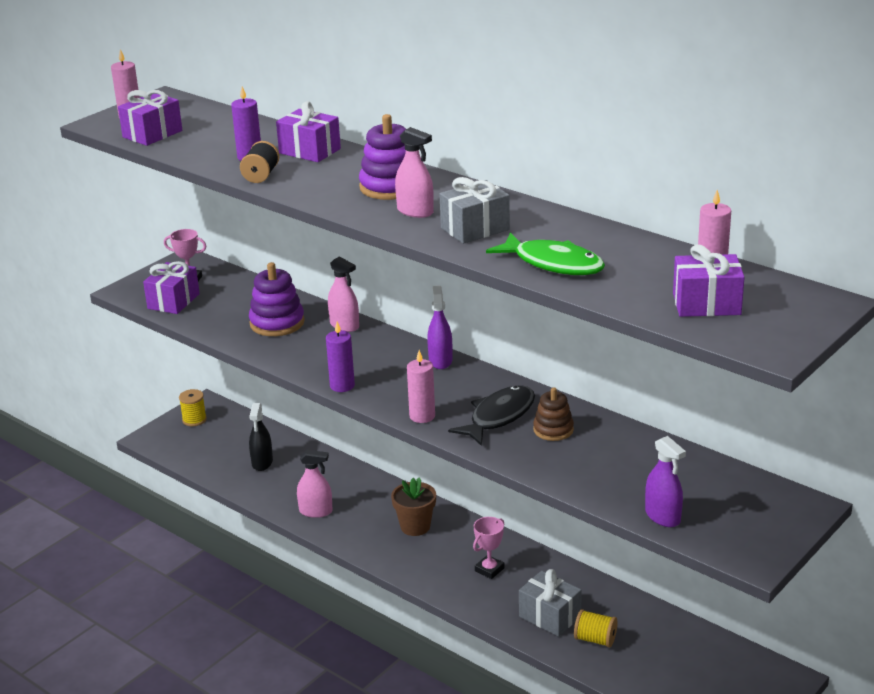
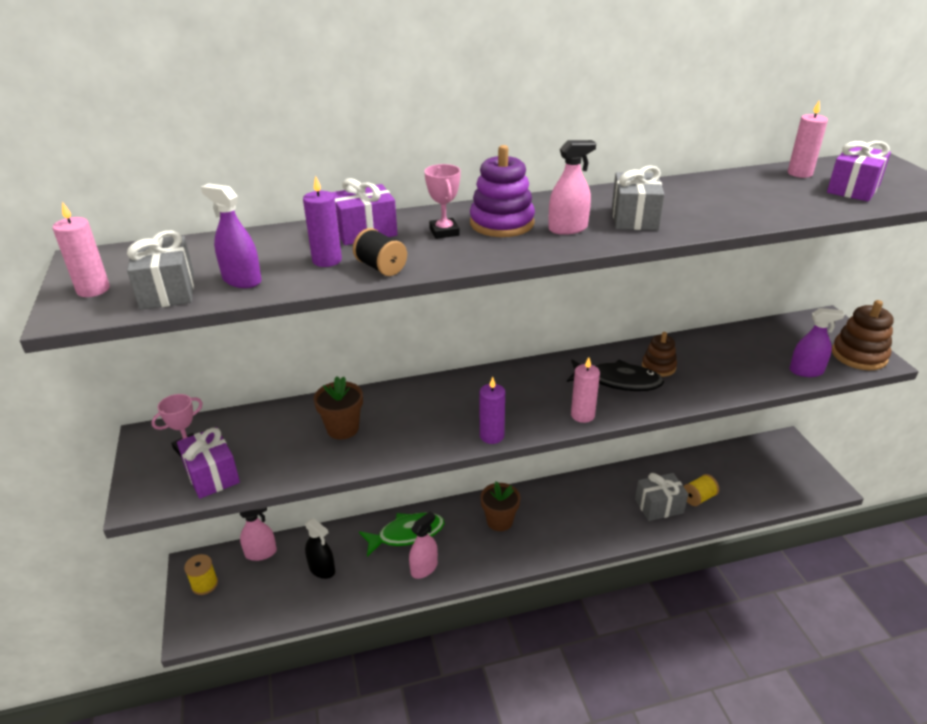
camera: 55 degrees left, 5 degrees up
purple gift [118,90,182,146] -> grey gift [127,230,194,310]
purple stacking toy [249,262,305,336] -> brown flower pot [314,376,363,440]
pink spray bottle [328,256,359,332] -> pink spray bottle moved to [240,507,277,561]
purple spray bottle [427,285,452,369] -> purple spray bottle moved to [201,183,262,288]
black fish [448,385,535,446] -> black fish turned 120 degrees clockwise [567,359,664,391]
pink trophy [473,517,504,579] -> pink trophy moved to [424,164,461,239]
green fish [486,233,605,275] -> green fish moved to [359,512,444,557]
none -> brown stacking toy [832,300,894,370]

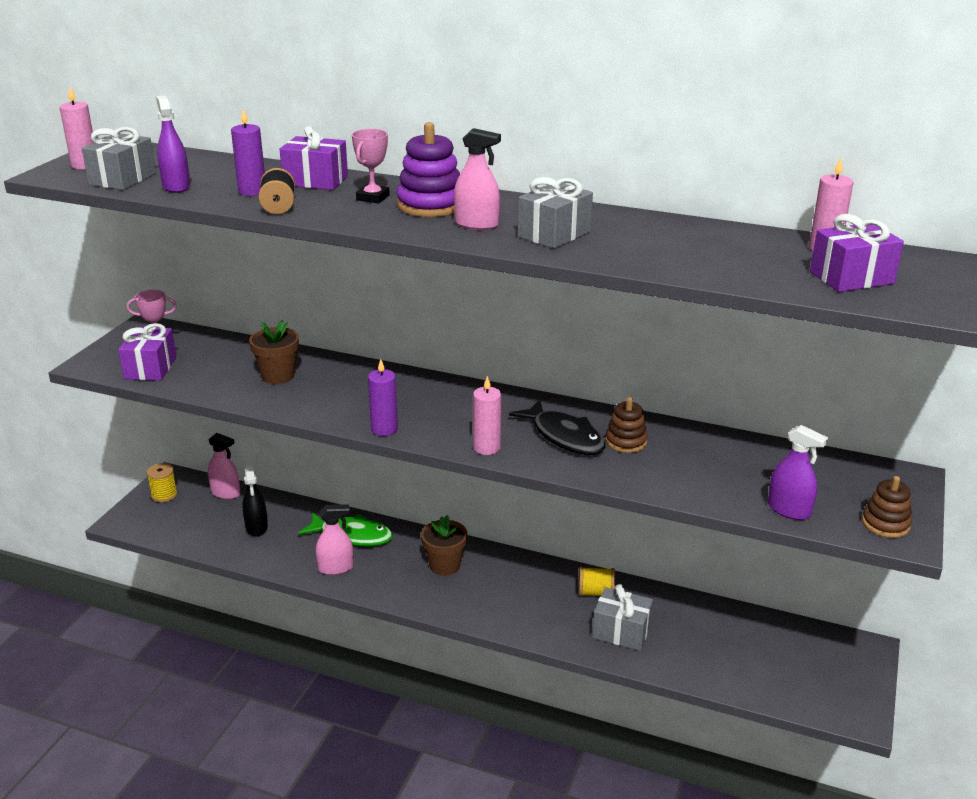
camera: 35 degrees right, 5 degrees down
yellow spool [683,474,719,506] -> yellow spool moved to [578,567,615,596]
brown stacking toy [832,300,894,370] -> brown stacking toy [862,476,912,538], size x0.64

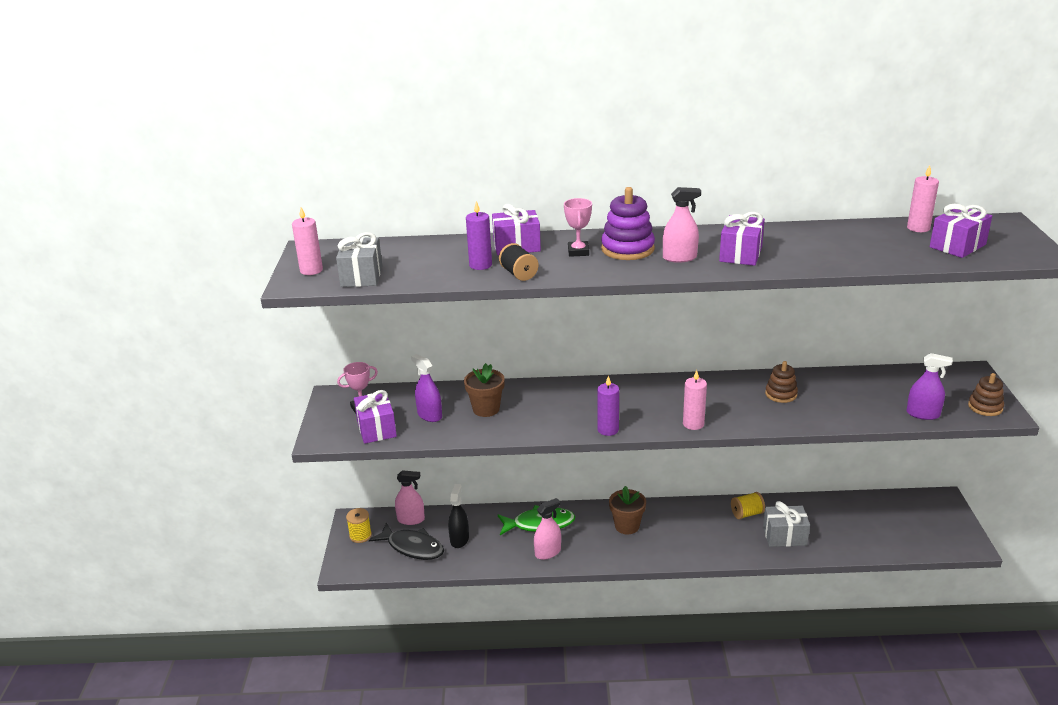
camera: 20 degrees left, 0 degrees up
purple spray bottle [156,95,190,193] -> purple spray bottle moved to [411,354,442,422]
black spray bottle [243,465,268,537] -> black spray bottle turned 135 degrees counterclockwise [448,484,469,548]
black fish [509,399,606,455] -> black fish moved to [369,523,444,560]
grey gift [518,177,593,249] -> purple gift [719,212,765,266]

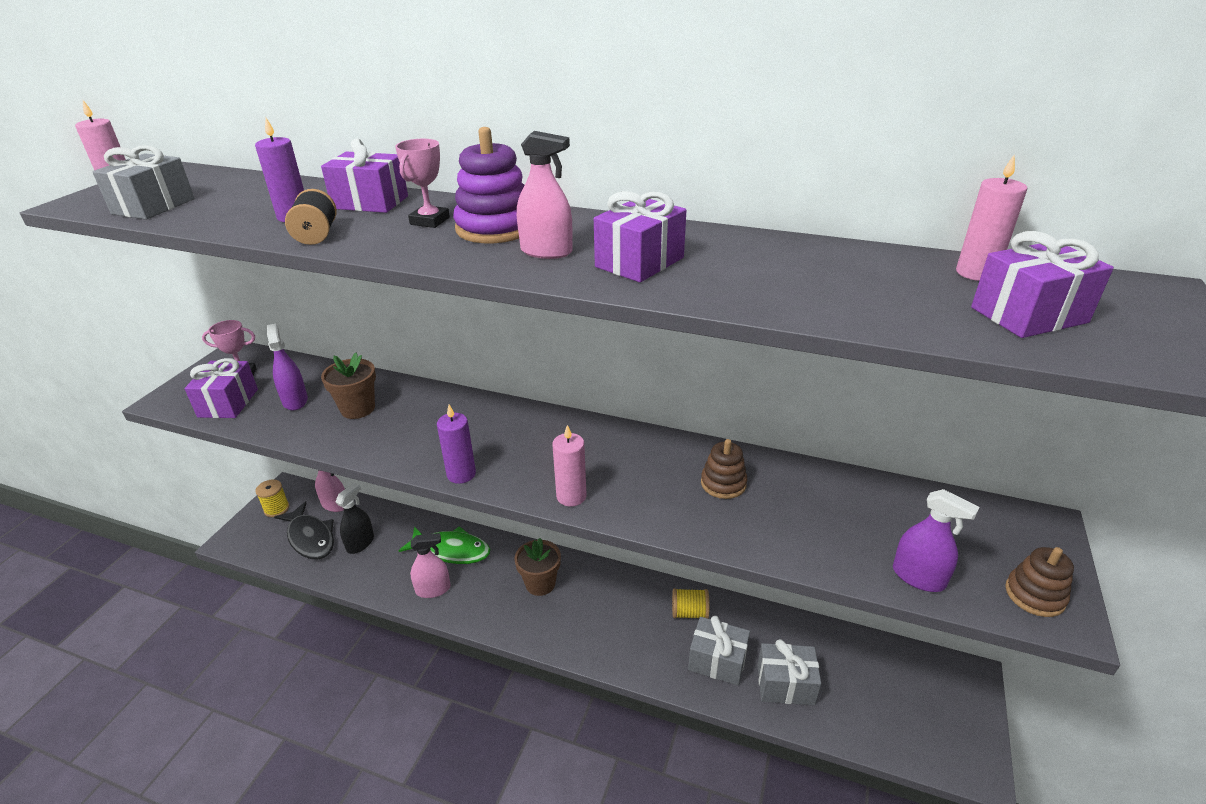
camera: 20 degrees right, 5 degrees up
none -> grey gift [758,639,821,705]

